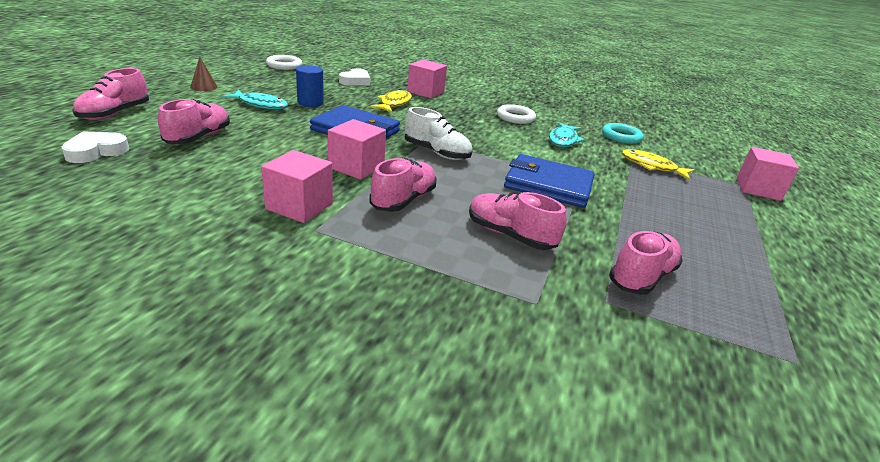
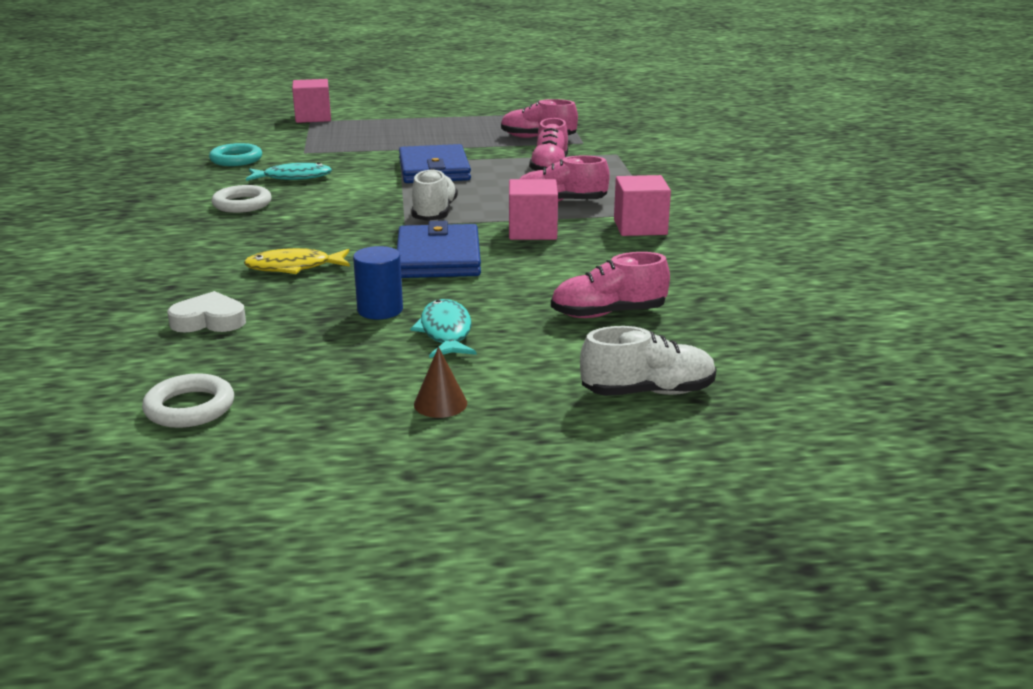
camera: 115 degrees left, 5 degrees down
white heart [62,131,129,163] -> none
pink shoe [73,68,149,120] -> white shoe [580,326,717,396]
pink cube [407,59,447,98] -> none
yellow fish [622,149,695,180] -> none

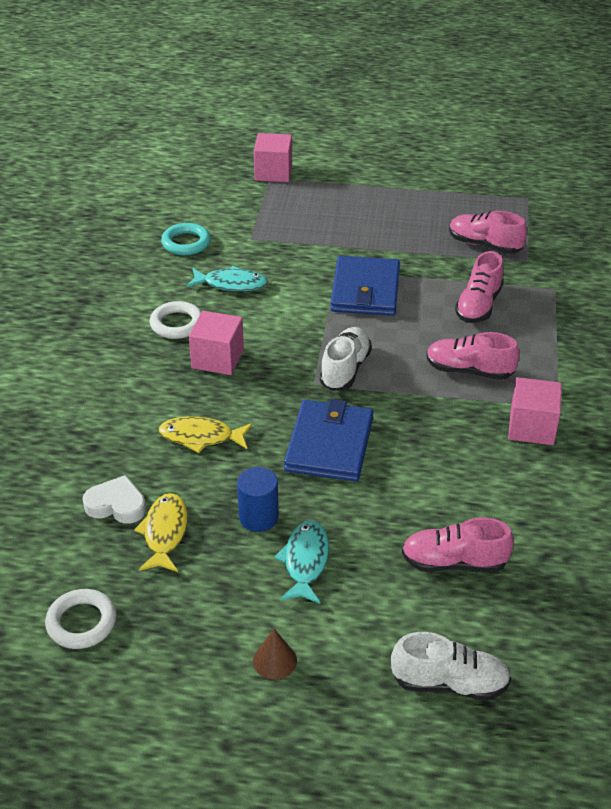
camera: 15 degrees right, 15 degrees up
pink cube [509,179,558,240] -> pink cube moved to [189,311,244,375]
none -> yellow fish [134,493,188,572]

